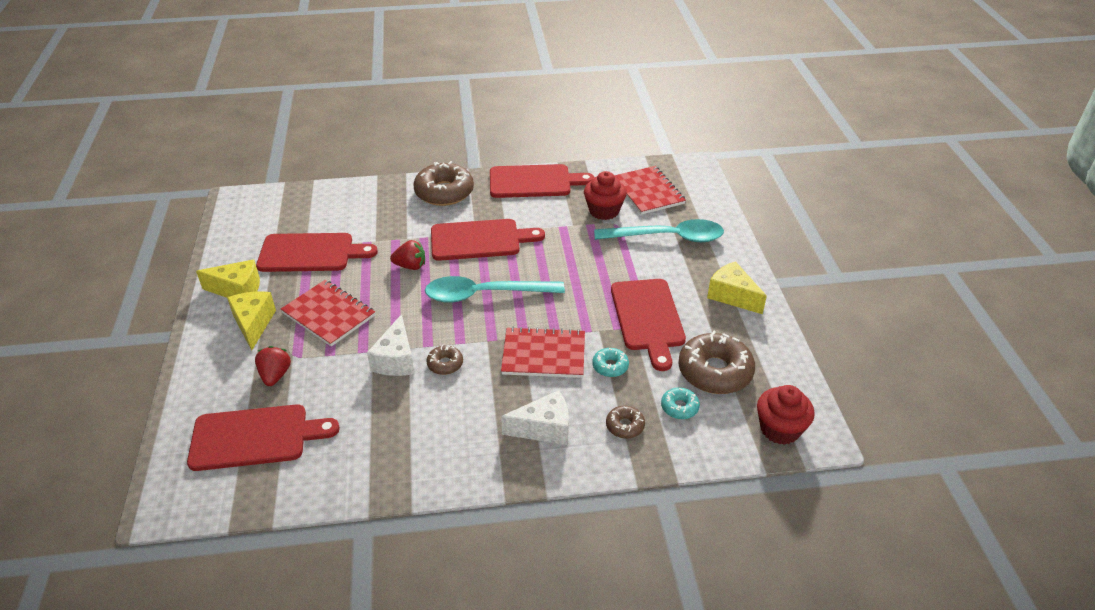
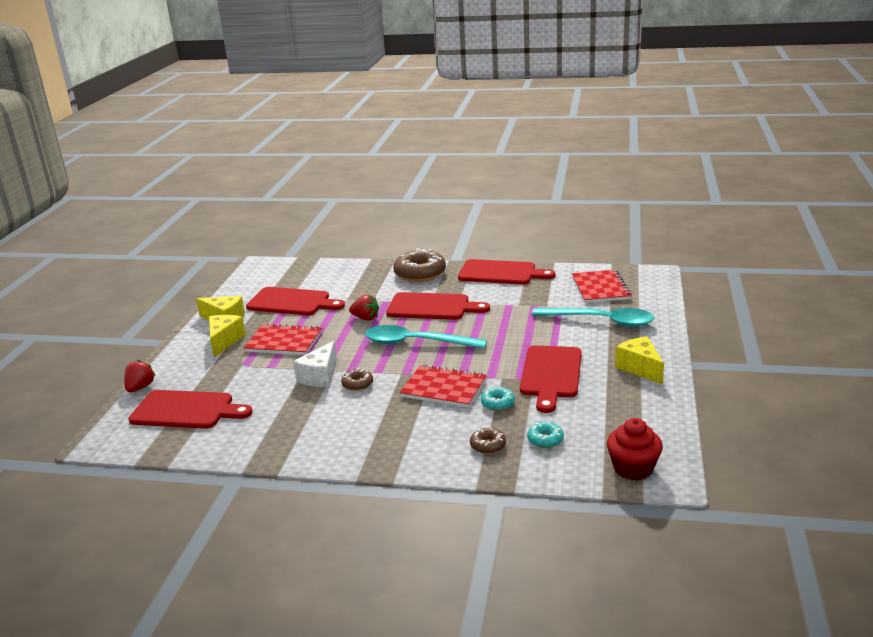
camera: 20 degrees right, 15 degrees down
red strawberry [255,346,291,386] -> red strawberry moved to [124,360,156,392]
red notebook [281,280,375,347] -> red notebook turned 45 degrees counterclockwise [244,323,322,355]
white cheese [501,390,569,445] -> none
red cupcake [584,171,627,220] -> none
brown donut [678,331,755,394] -> none

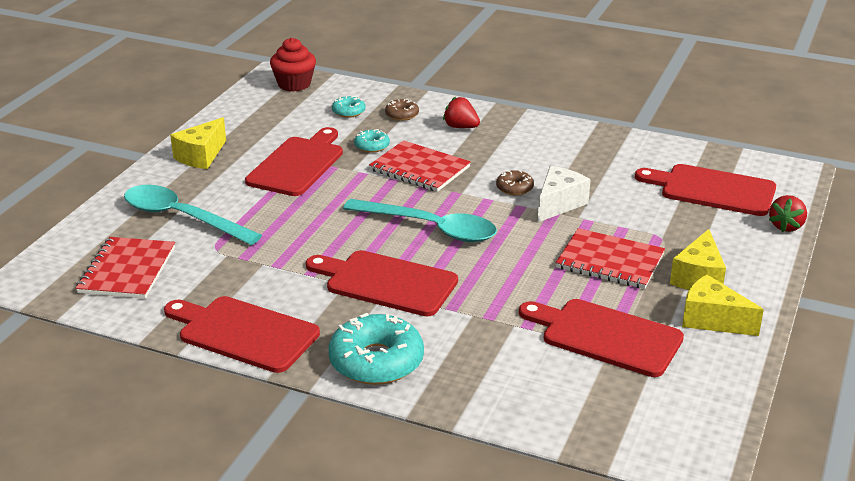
camera: 170 degrees left, 5 degrees up
red strawberry [349,295,379,321] -> red strawberry moved to [443,97,480,128]
brown donut [393,248,446,282] -> turquoise donut [329,313,424,385]
yellow cheese [615,336,664,385] -> yellow cheese turned 45 degrees clockwise [170,117,226,169]

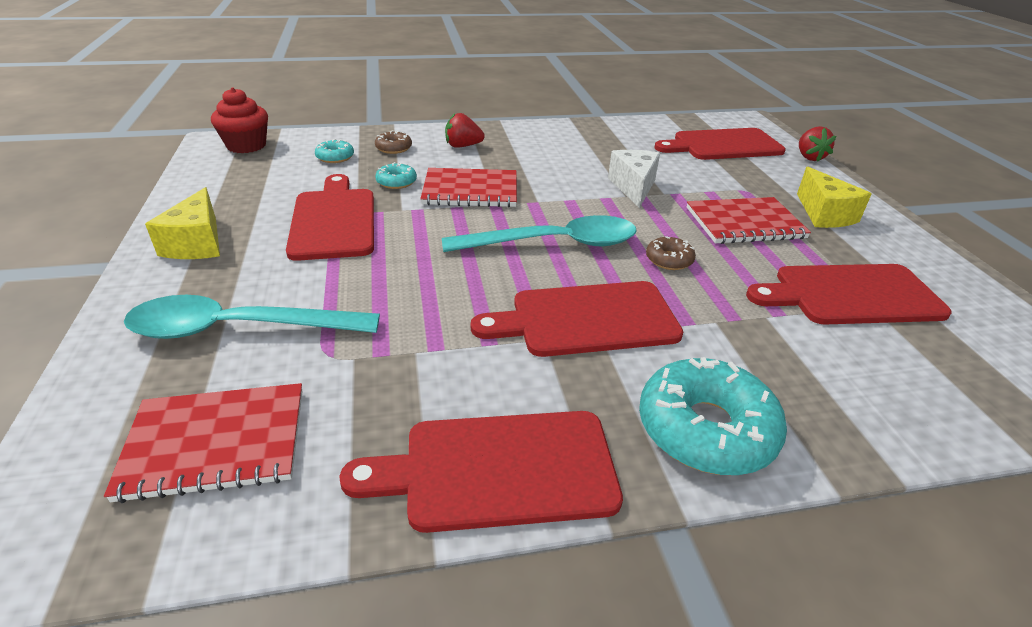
camera: 35 degrees left, 5 degrees up
red notebook [76,237,175,299] -> red notebook turned 75 degrees counterclockwise [104,383,303,503]
brown donut [496,170,534,195] -> brown donut moved to [646,236,696,270]
yellow cheese [682,274,764,336] -> none

